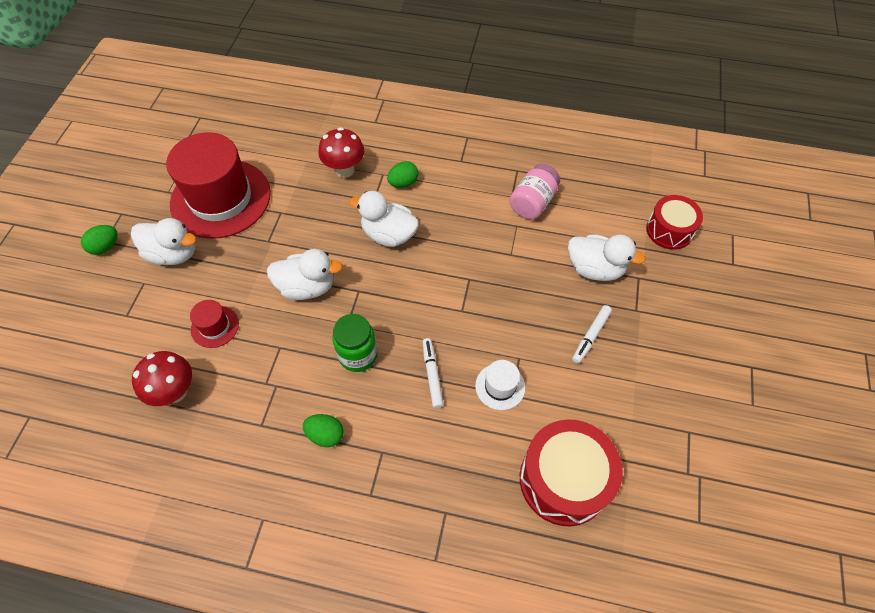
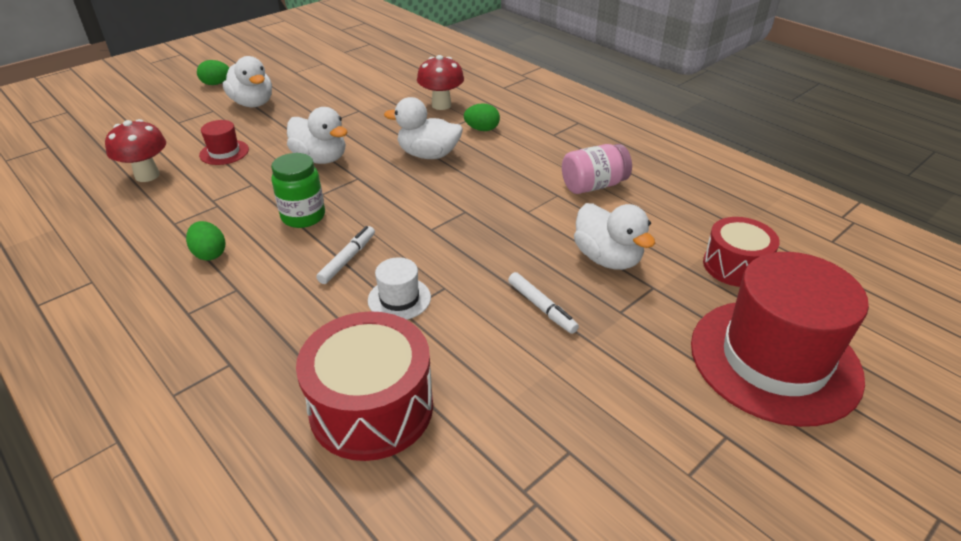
camera: 35 degrees right, 20 degrees down
red hat [166,132,271,239] -> red hat moved to [691,252,869,427]
white duck [349,191,419,247] -> white duck turned 45 degrees counterclockwise [384,97,463,159]
white marker [572,305,612,364] -> white marker turned 105 degrees counterclockwise [508,272,579,334]

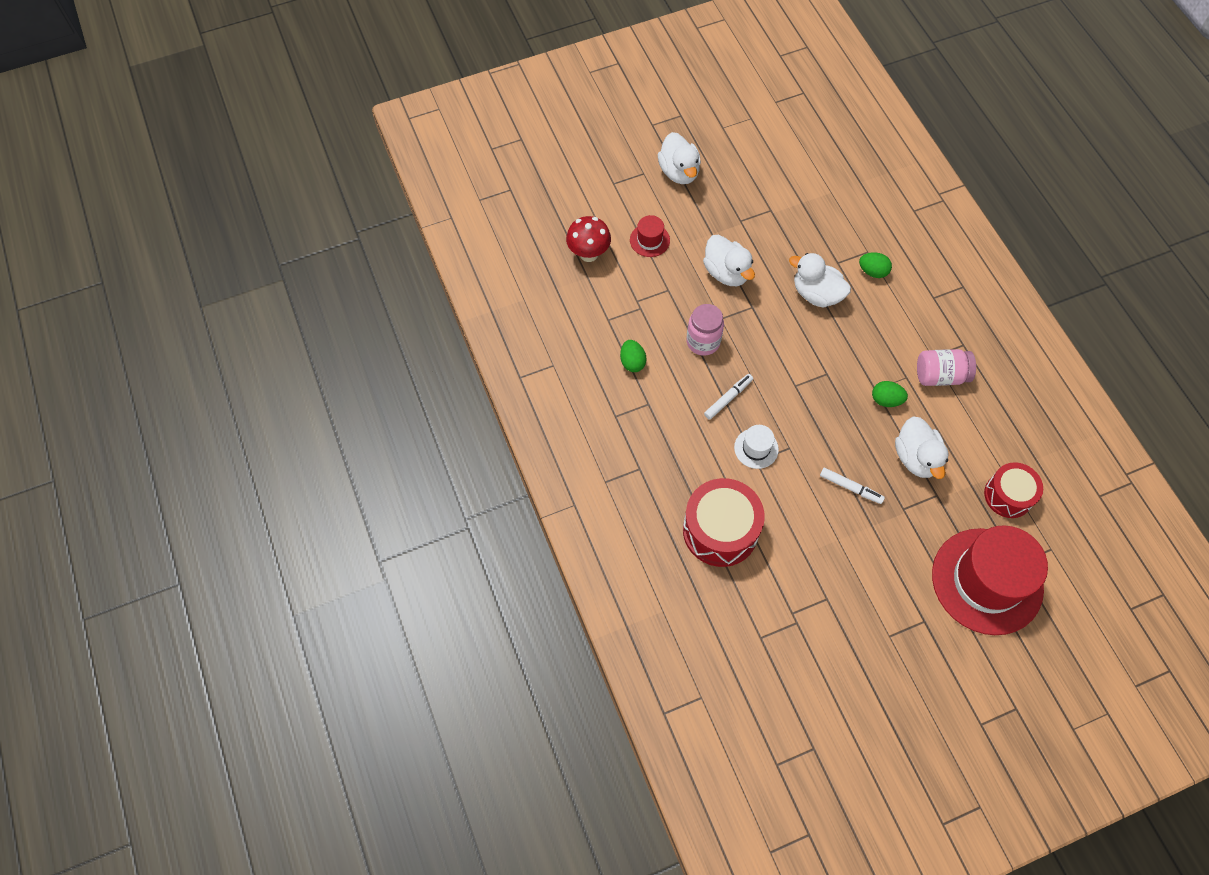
camera: 20 degrees right, 25 degrees up
green egg [197,60,229,85] -> green egg moved to [872,381,908,407]
green jar [271,153,325,228] -> pink jar [686,304,724,356]
red mushroom [417,55,464,110] -> none
white marker [508,272,579,334] -> white marker turned 45 degrees counterclockwise [820,468,885,504]

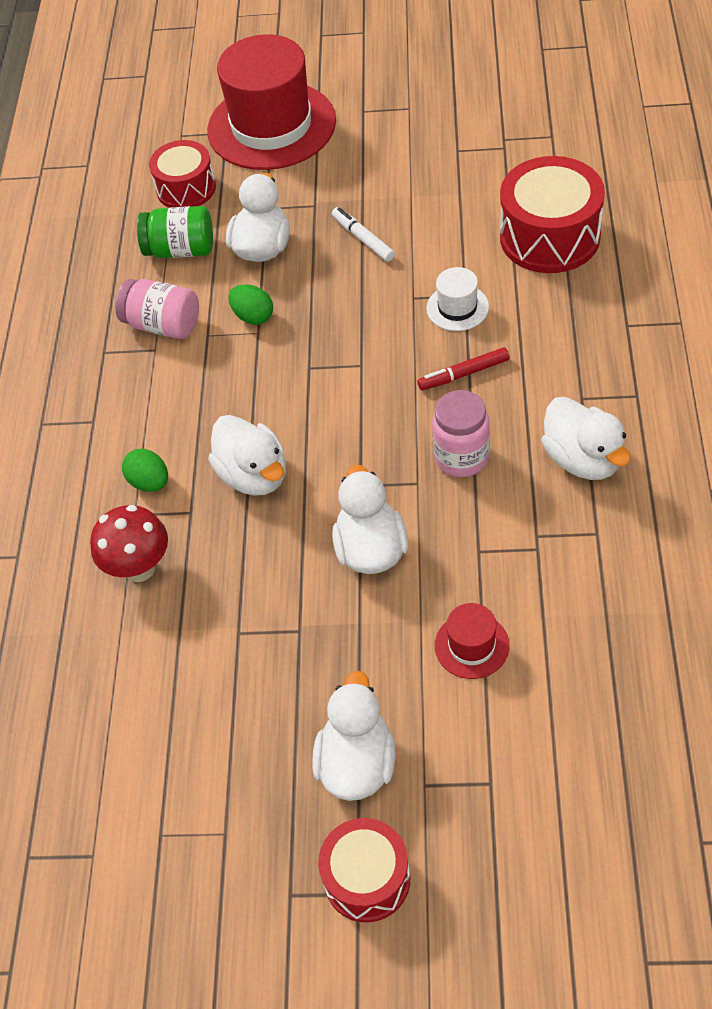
camera: 150 degrees left, 10 degrees down
red mushroom [566,216,611,262] -> red mushroom moved to [90,505,168,582]
green egg [620,340,647,372] -> white duck [542,397,630,480]
white marker [704,374,753,420] -> red marker [417,347,510,390]
none -> green jar [137,206,213,258]
none -> red drum [318,818,410,922]

